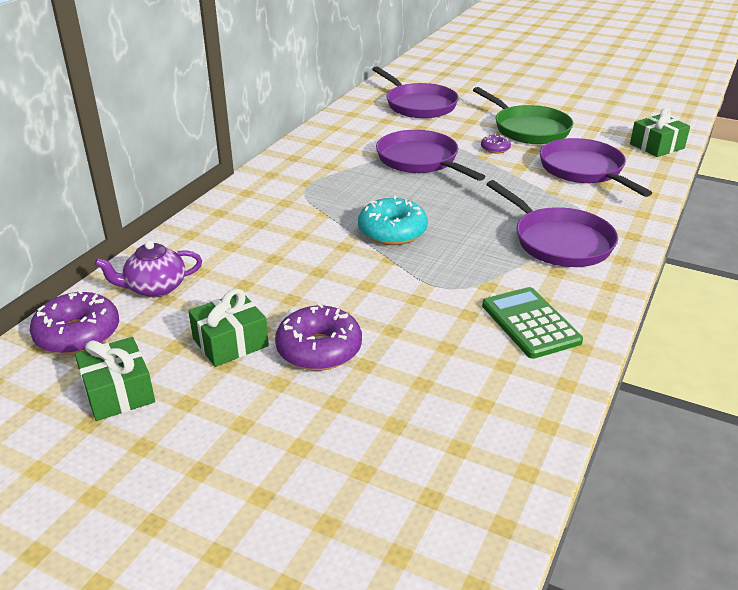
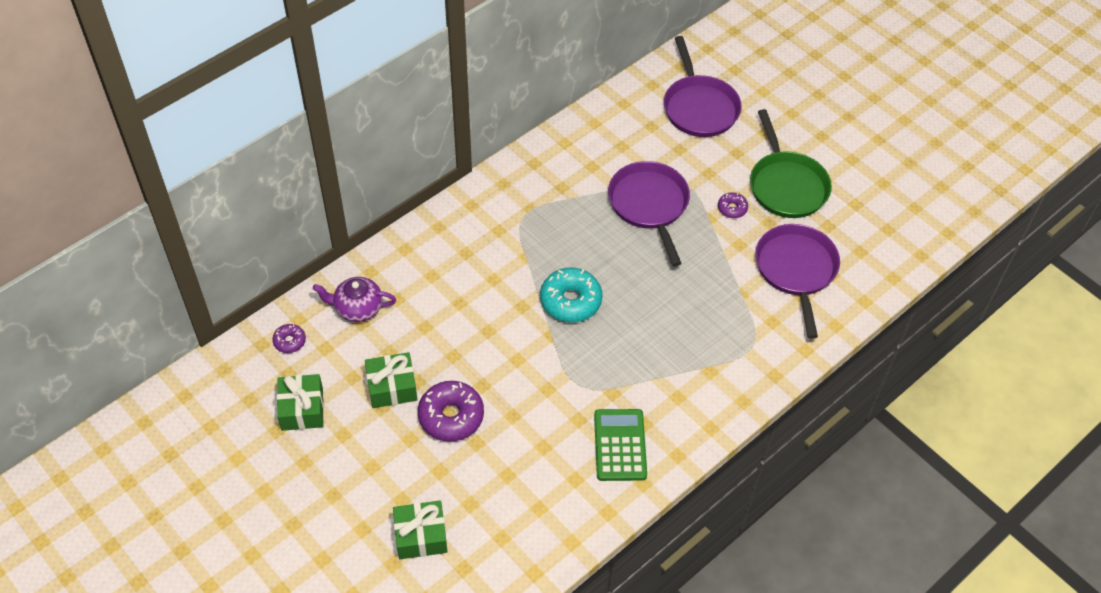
camera: 20 degrees right, 20 degrees up
purple donut [30,290,119,355] -> purple donut [272,324,306,353], size x0.51
purple pan [486,180,618,267] -> none
green gift [630,108,690,157] -> green gift moved to [393,500,448,559]

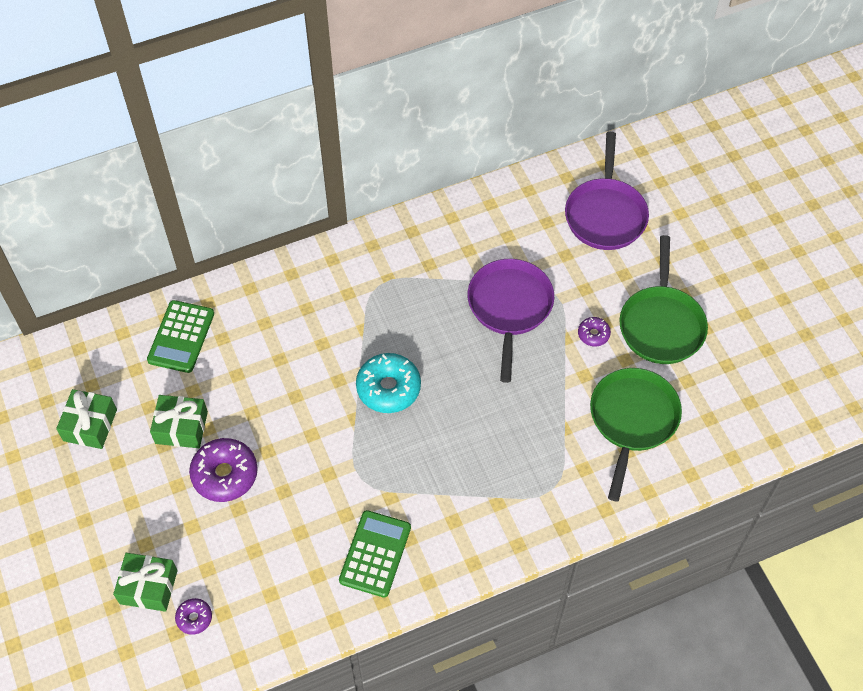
camera: 20 degrees right, 5 degrees up
purple donut [272,324,306,353] -> purple donut moved to [175,598,212,635]
purple teapot [313,277,396,322] -> green calculator [147,300,214,373]
purple pan [755,224,840,339] -> green pan [590,368,682,502]

